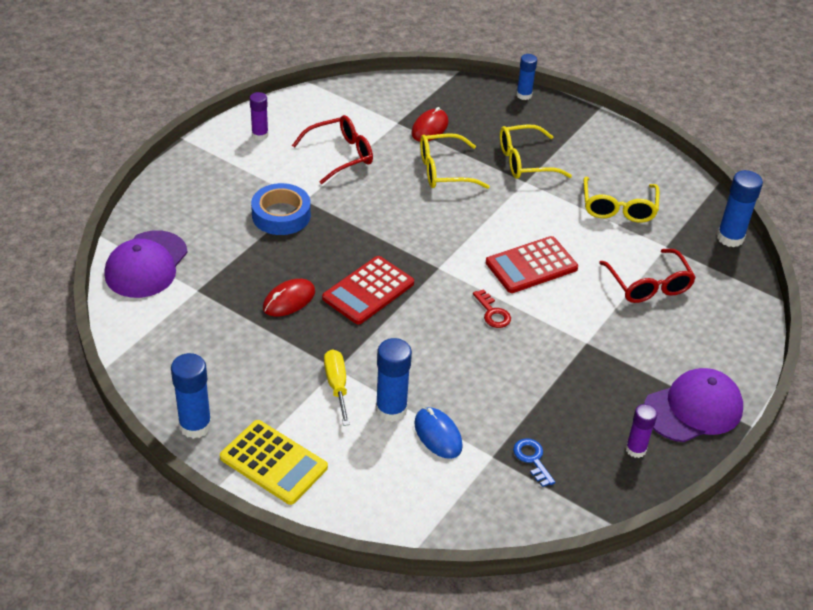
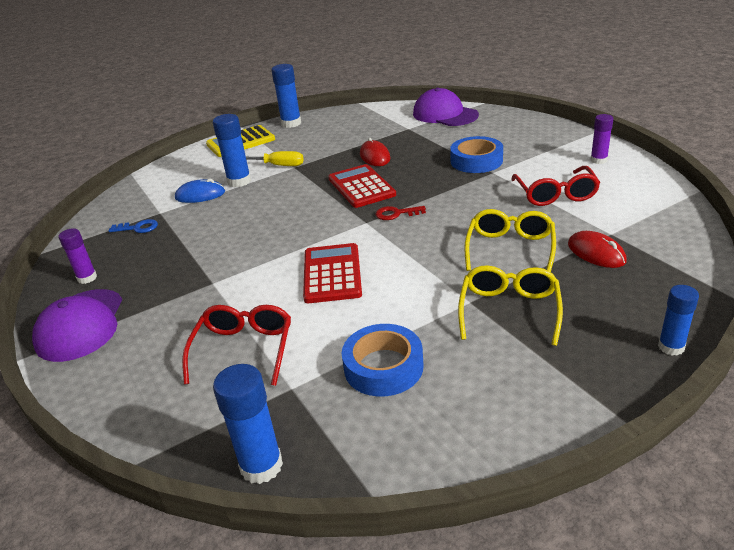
camera: 120 degrees right, 10 degrees down
red key [473,289,511,328] -> red key moved to [376,206,426,220]
yellow glasses [584,177,660,223] -> blue tape [342,324,423,396]
red glasses [599,249,696,303] -> red glasses turned 90 degrees clockwise [182,305,291,386]

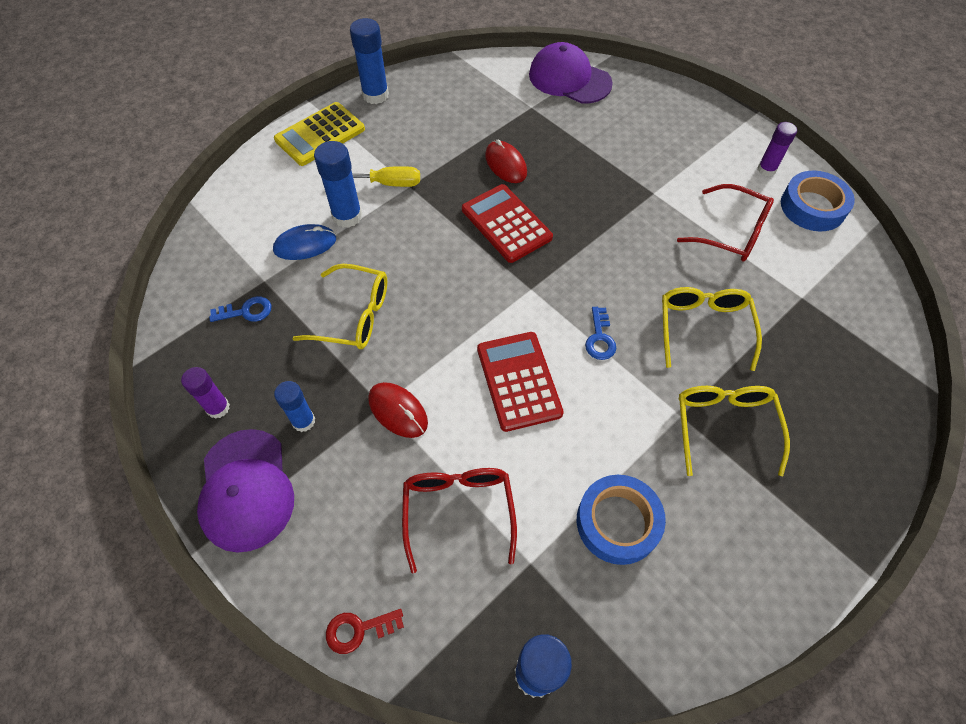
camera: 15 degrees left, 25 degrees up
red key [376,206,426,220] -> red key moved to [326,609,404,654]
blue tape [450,136,503,173] -> blue tape moved to [781,171,855,231]
red glasses [511,166,601,206] -> red glasses turned 45 degrees counterclockwise [677,184,774,262]
red mouse [568,231,627,268] -> red mouse moved to [368,382,428,438]
blue glue stick [658,285,699,356] -> blue glue stick moved to [274,381,315,432]
none -> yellow glasses [292,264,387,349]
none -> blue key [585,307,616,360]

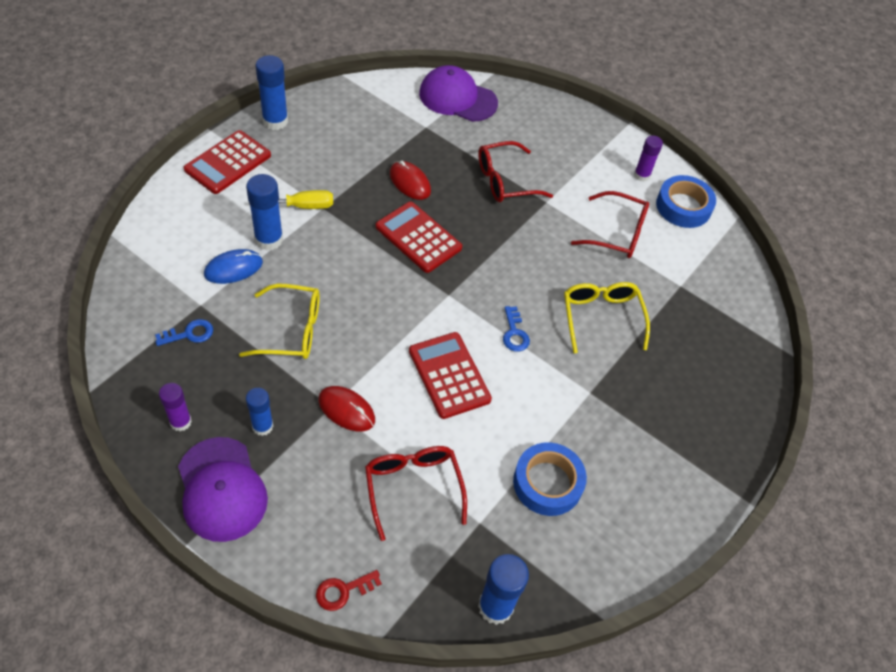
camera: 15 degrees left, 5 degrees down
yellow calculator [274,102,365,166] -> red calculator [184,130,271,194]
yellow glasses [679,386,790,476] -> none
none -> red glasses [478,141,553,202]

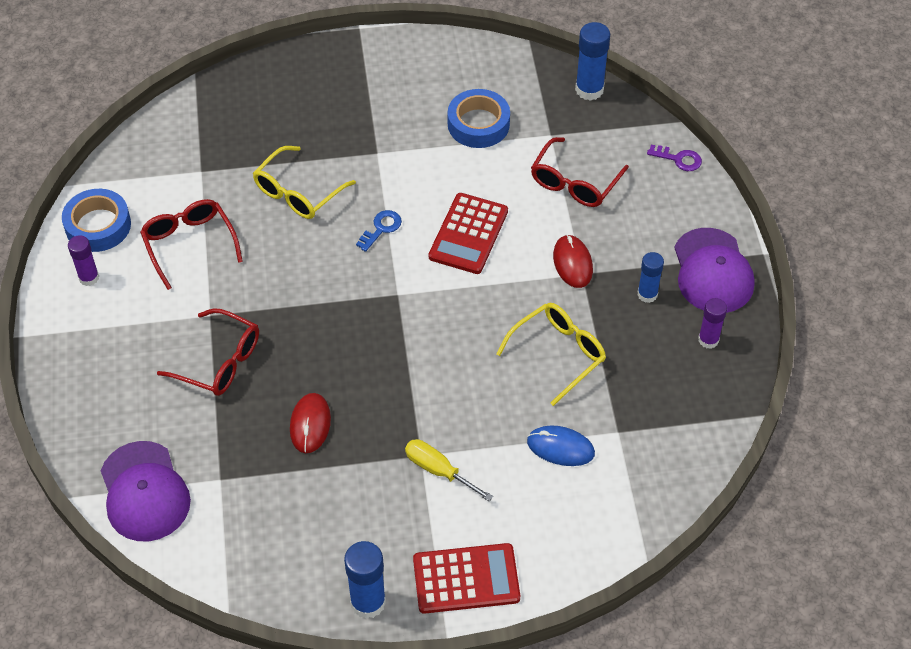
camera: 130 degrees left, 0 degrees up
blue key [155,319,213,346] -> none
purple cap [178,437,268,542] -> purple cap turned 150 degrees clockwise [674,228,755,313]
yellow glasses [239,284,320,359] -> yellow glasses turned 90 degrees clockwise [496,303,606,406]
blue glue stick [246,174,283,250] -> none
red key [316,570,382,611] -> purple key [647,144,702,171]
red calculator [376,201,462,273] -> none

